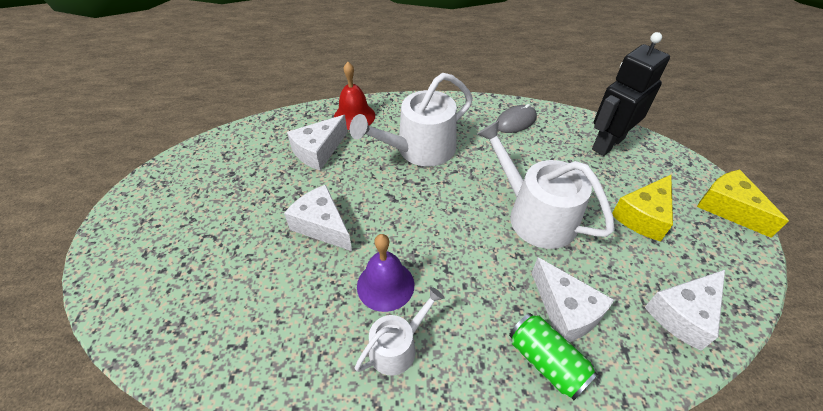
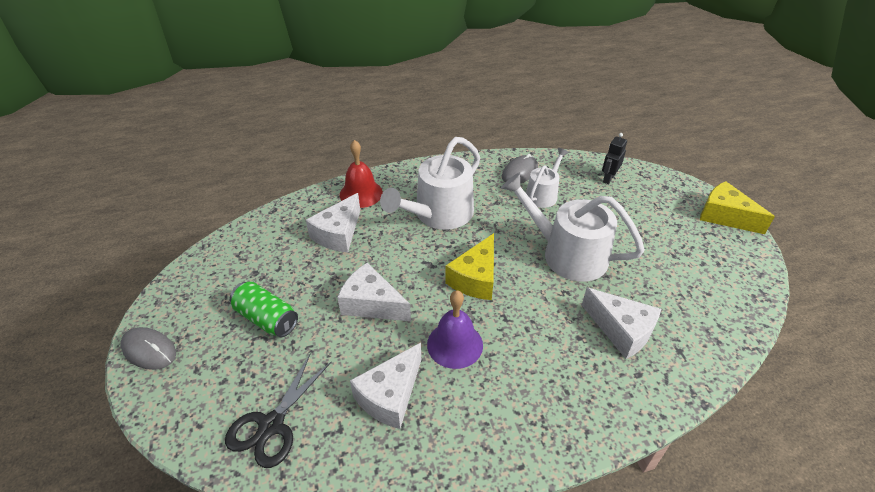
camera: 15 degrees left, 5 degrees down
white watering can [355,287,444,376] -> white watering can moved to [526,148,569,208]
green can [509,313,598,400] -> green can moved to [230,281,298,337]
black robot [592,32,670,156] -> black robot [602,133,627,184], size x0.48
yellow cheese [612,175,673,241] -> yellow cheese moved to [445,233,494,300]
white cheese [645,270,725,351] -> white cheese moved to [350,343,421,429]
none -> grey mouse [120,327,176,370]
none -> black scissors [225,353,331,468]

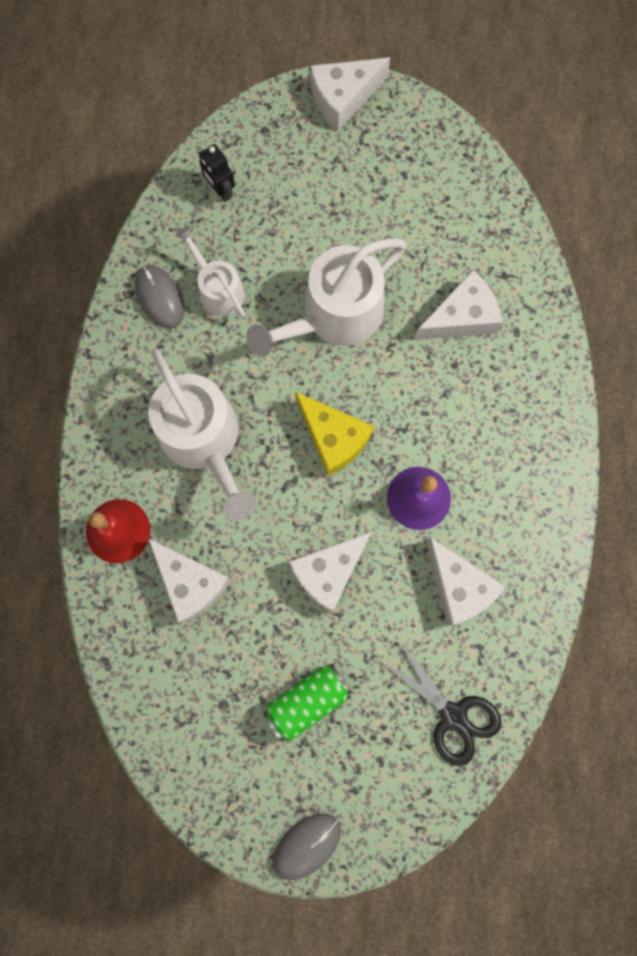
camera: 70 degrees left, 35 degrees up
yellow cheese [700,181,775,234] -> white cheese [310,57,390,131]

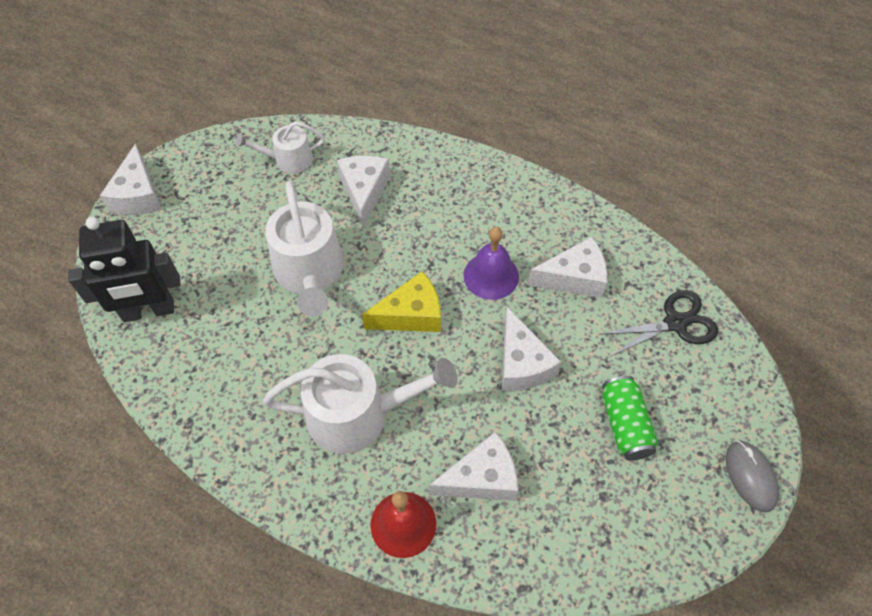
camera: 65 degrees left, 20 degrees down
grey mouse [135,265,185,329] -> none
white watering can [175,226,245,318] -> white watering can moved to [236,122,325,173]
black robot [198,144,235,202] -> black robot [68,217,181,322], size x2.08

